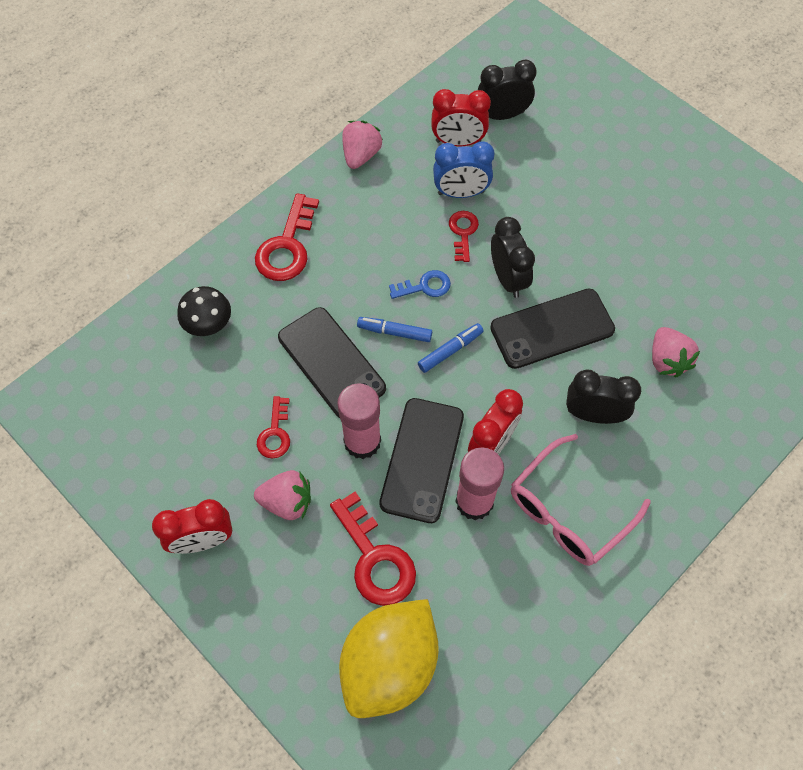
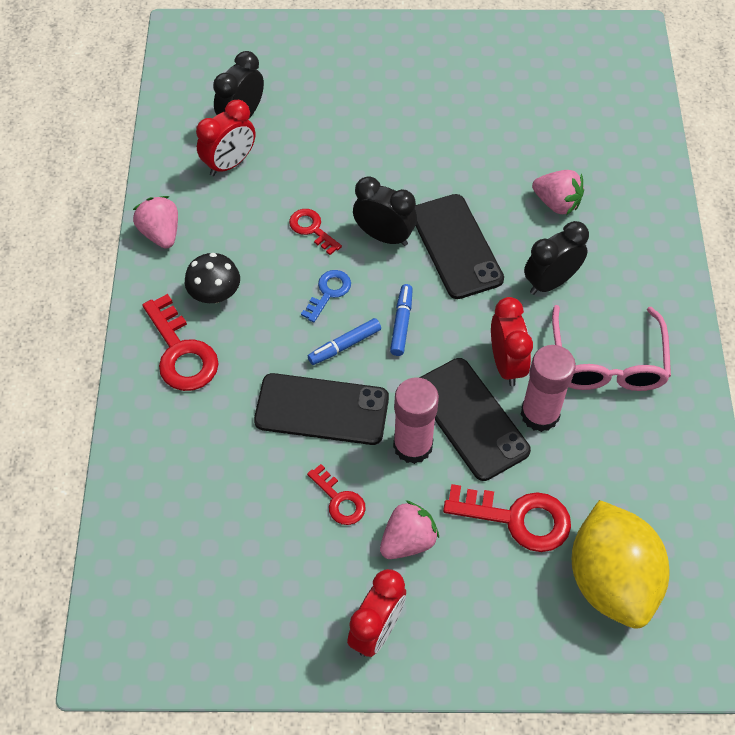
camera: 45 degrees left, 5 degrees down
black mushroom [177,286,231,336] -> black mushroom moved to [185,253,240,303]
blue clock [433,142,495,198] -> none
black phone [490,289,615,369] -> black phone turned 45 degrees counterclockwise [415,194,504,299]

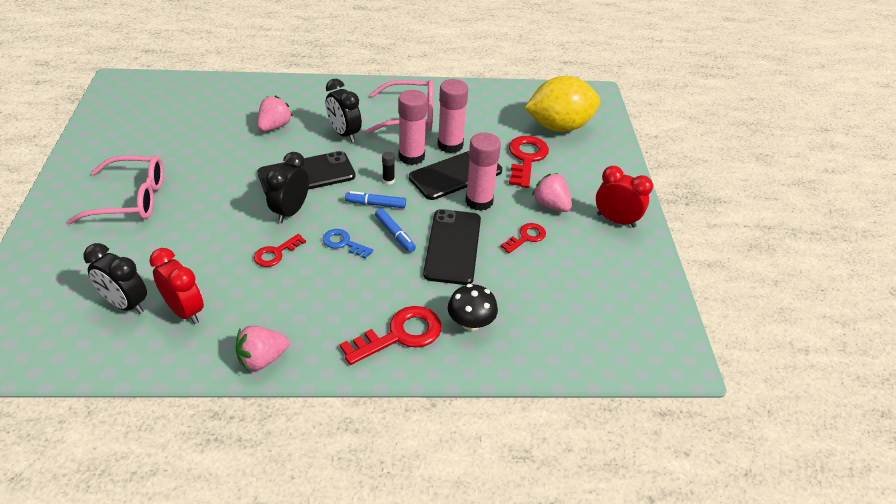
camera: 95 degrees left, 15 degrees down
black mushroom [185,253,240,303] -> black mushroom moved to [448,284,498,331]
red clock [491,297,533,386] -> pink glue stick [398,90,427,165]
none -> pink glasses [67,156,164,224]
none -> black glue stick [382,152,395,185]

